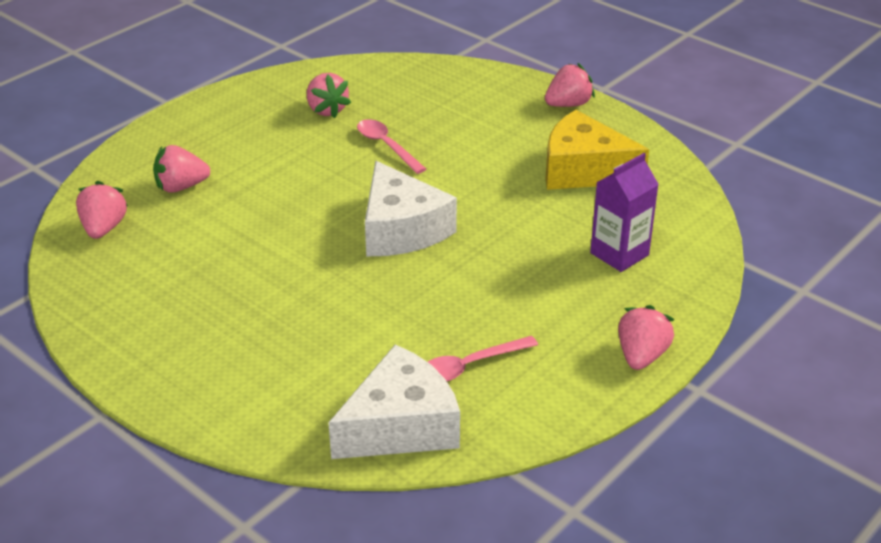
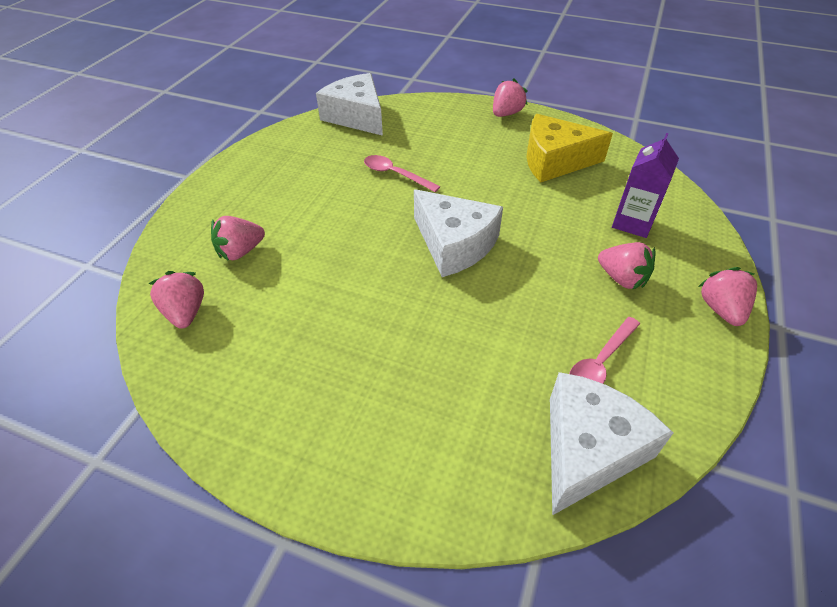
camera: 20 degrees left, 10 degrees up
pink strawberry [307,73,351,118] -> pink strawberry moved to [598,242,655,290]
none -> white cheese [316,73,383,136]

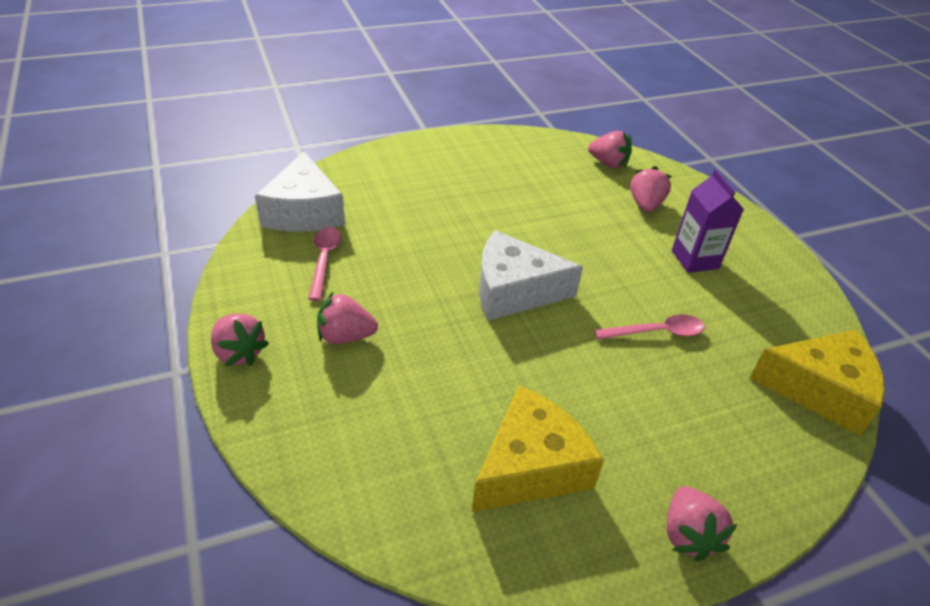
camera: 135 degrees right, 5 degrees down
white cheese [316,73,383,136] -> yellow cheese [749,329,885,436]
purple carton [612,133,679,238] -> purple carton moved to [672,170,744,273]

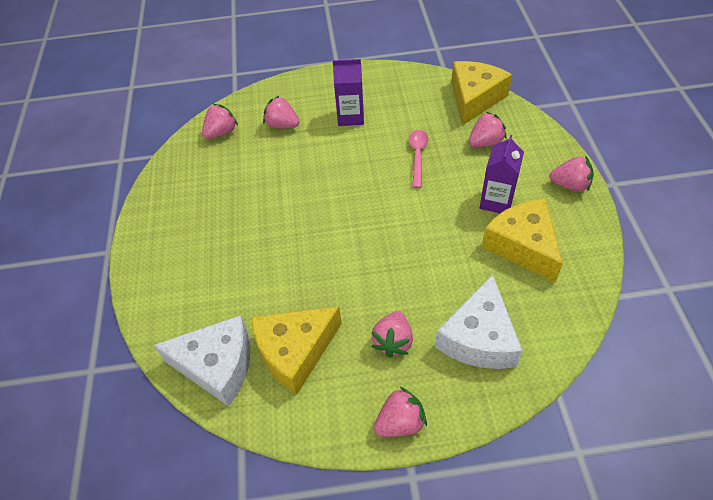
camera: 70 degrees left, 10 degrees up
pink spoon [308,227,341,301] -> yellow cheese [251,306,342,395]
white cheese [479,230,583,321] -> white cheese moved to [435,274,523,369]
none -> pink strawberry [468,112,507,147]
none -> purple carton [480,135,524,213]

